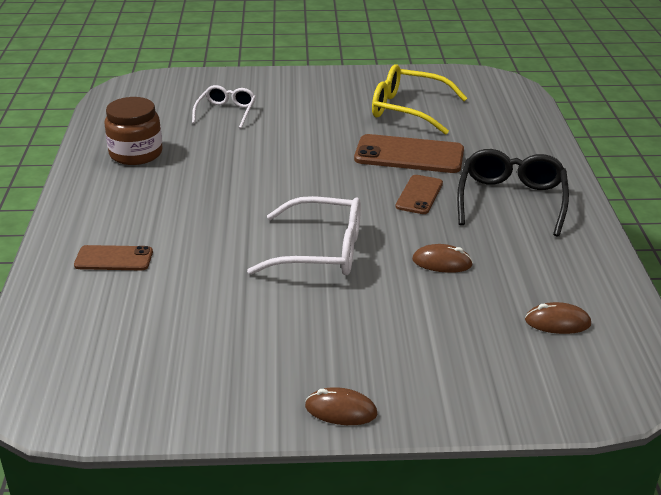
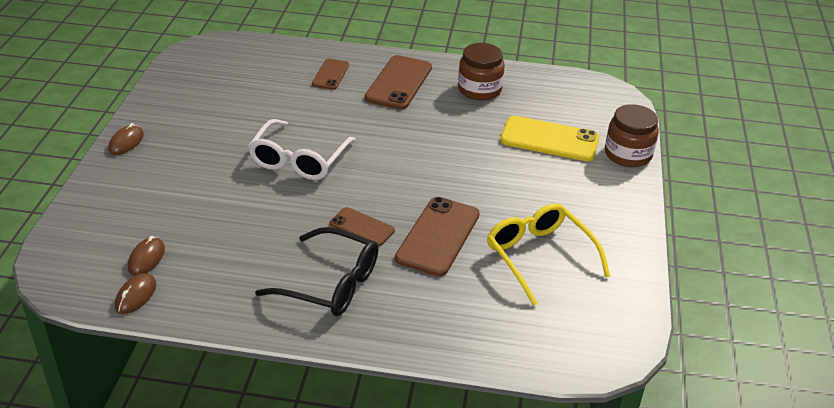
camera: 100 degrees right, 5 degrees up
white glasses [192,85,256,129] -> yellow phone [500,116,599,161]
yellow glasses [372,64,467,135] -> yellow glasses turned 60 degrees counterclockwise [487,203,610,306]
brown mouse [412,244,473,273] -> brown mouse moved to [115,273,156,314]
none -> brown phone [365,55,432,109]
none -> brown jar [605,104,659,167]

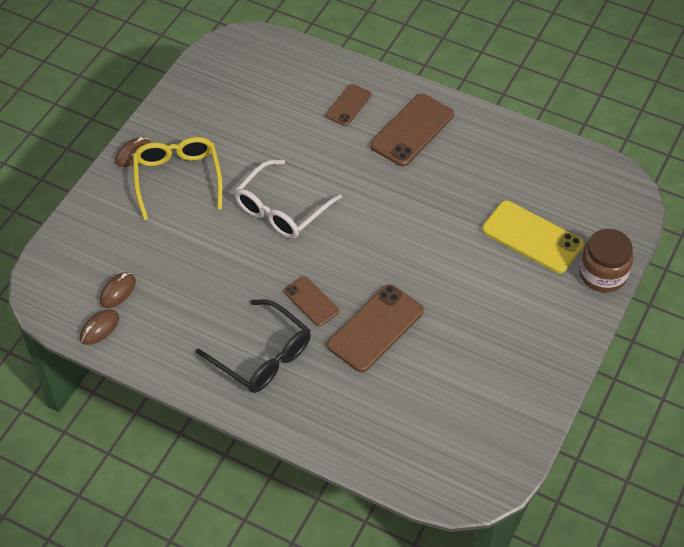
camera: 20 degrees right, 15 degrees up
brown jar [458,43,505,101] -> none
yellow glasses [487,203,610,306] -> yellow glasses moved to [133,137,223,220]

